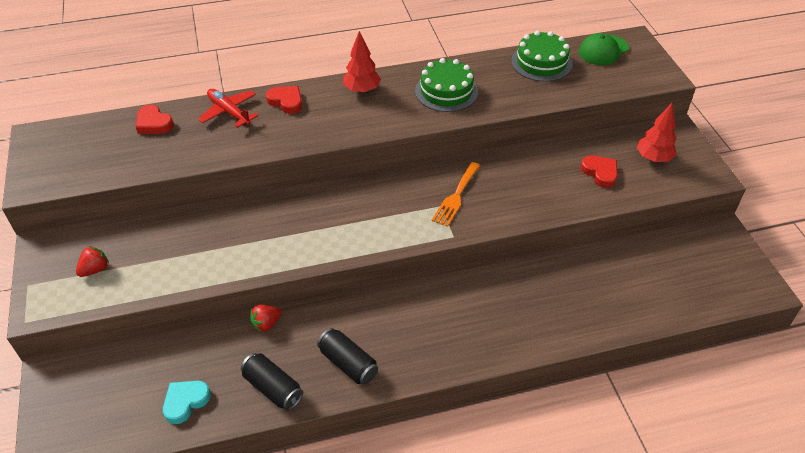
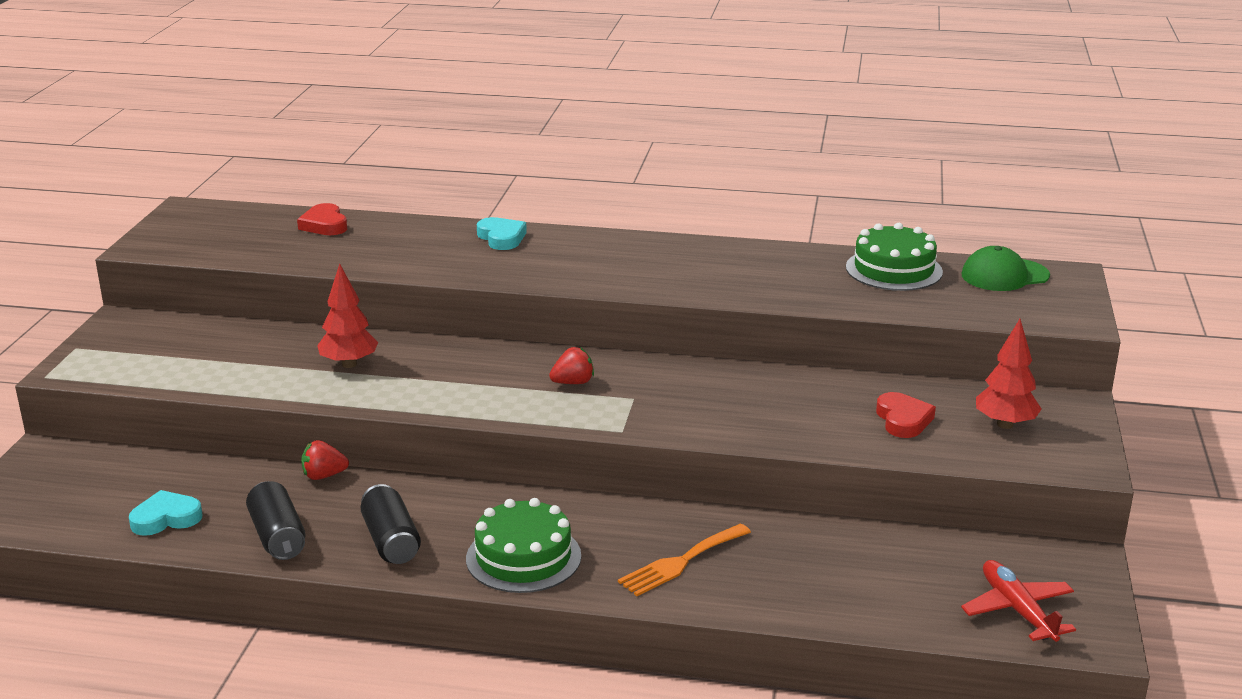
camera: 25 degrees right, 20 degrees down
red strawberry [76,246,109,277] -> red strawberry moved to [549,347,594,384]
red plane [198,89,259,128] -> red plane moved to [961,560,1076,642]
red heart [266,86,302,114] -> turquoise heart [477,217,527,250]
red tree [343,31,381,93] -> red tree moved to [317,263,378,368]
green cake [415,58,478,112] -> green cake moved to [466,498,581,593]
orange fork [432,162,480,227] -> orange fork moved to [618,524,751,596]

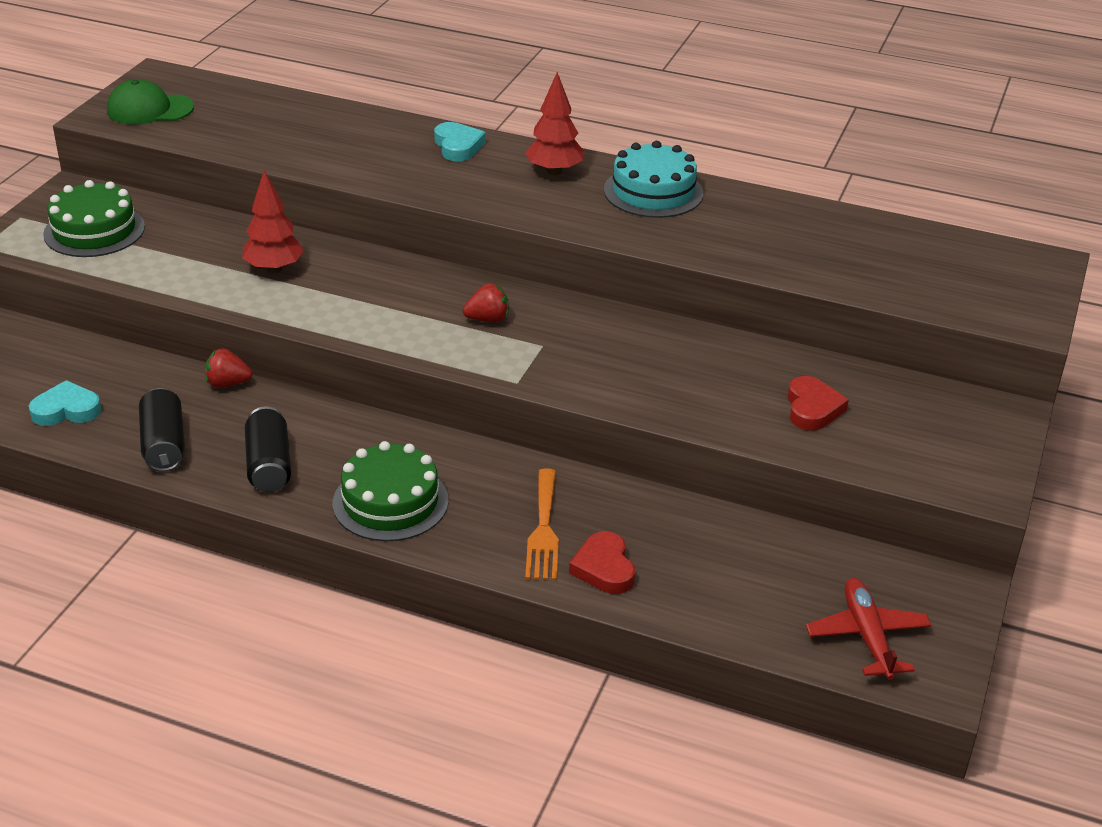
camera: 10 degrees right, 10 degrees up
red heart [297,203,347,235] -> red heart moved to [569,531,635,594]
orange fork [618,524,751,596] -> orange fork turned 60 degrees counterclockwise [525,468,559,581]
green cake [846,223,943,291] -> green cake moved to [43,180,145,257]
green cap [961,246,1050,291] -> green cap moved to [107,79,194,125]
red tree [976,319,1042,429] -> red tree moved to [525,72,583,175]
none -> turquoise cake [604,141,703,218]

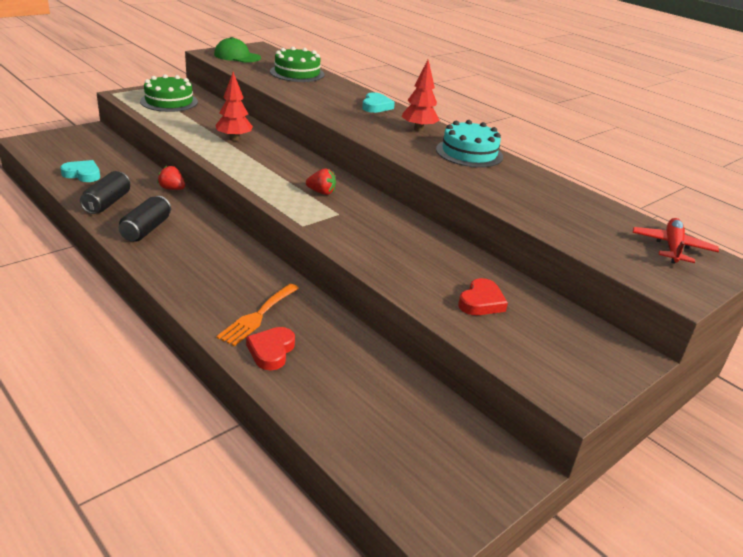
camera: 25 degrees right, 5 degrees down
green cake [333,441,449,541] -> green cake moved to [270,47,325,82]
red plane [806,578,931,680] -> red plane moved to [633,218,719,264]

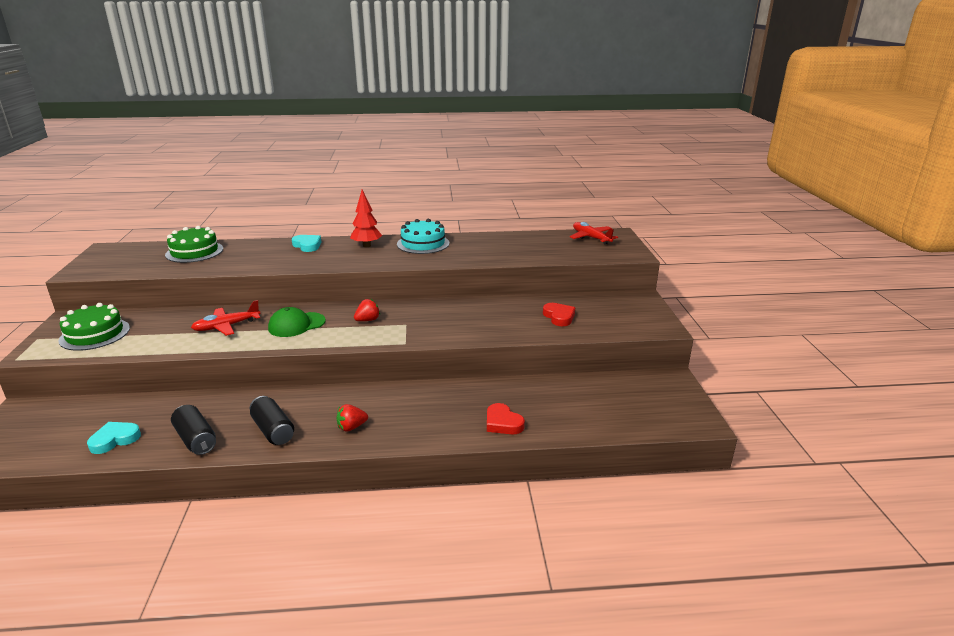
camera: 50 degrees left, 5 degrees down
red strawberry [157,165,185,190] -> red strawberry moved to [336,404,368,432]
green cap [214,37,261,63] -> green cap moved to [268,307,326,337]
red tree [215,72,253,141] -> red plane [191,300,261,336]
orange fork [216,284,299,346] -> none

